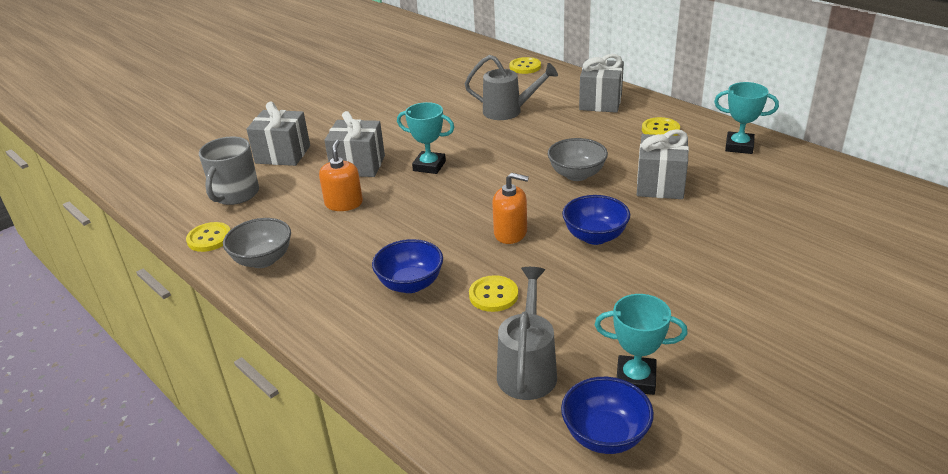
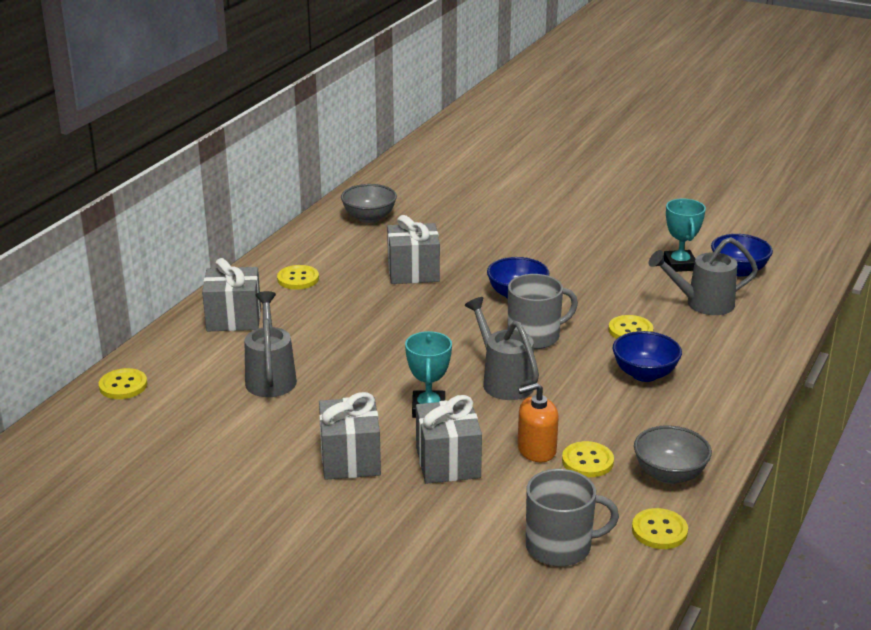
camera: 110 degrees left, 5 degrees down
grey gift [246,102,310,166] -> grey gift moved to [319,392,381,480]
orange soap dispenser [492,173,529,244] -> grey mug [508,274,578,349]
grey bowl [548,138,608,181] -> grey bowl moved to [341,184,397,223]
turquoise trophy [714,82,779,154] -> none
none -> grey watering can [465,297,539,400]
none -> yellow button [562,441,614,477]

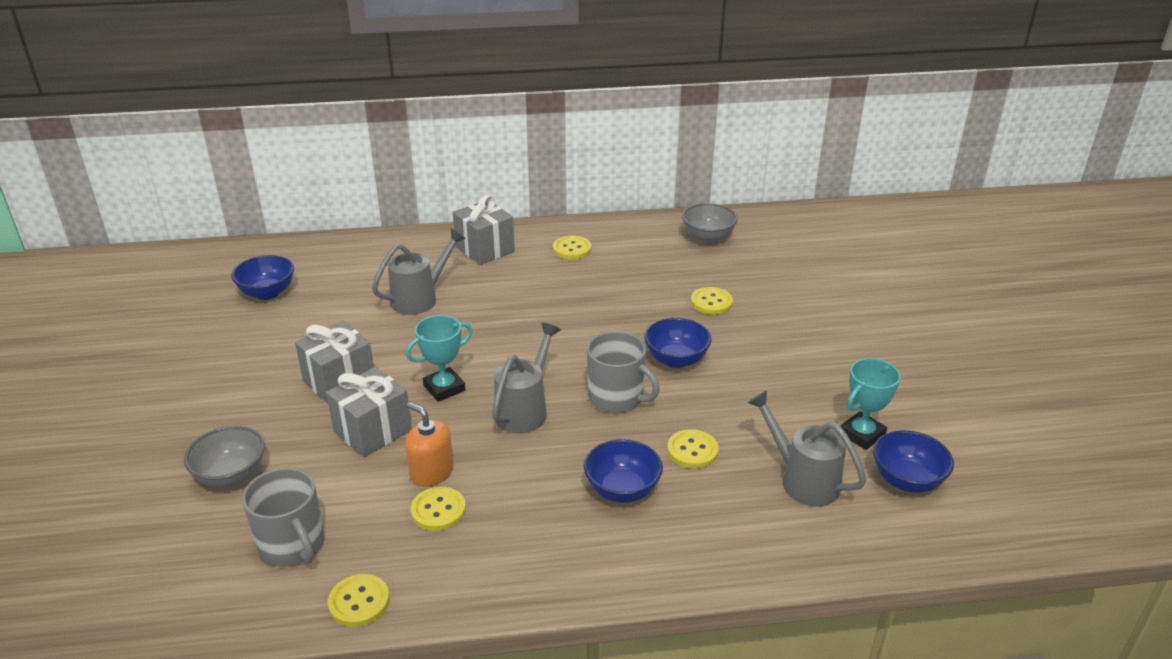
camera: 55 degrees right, 5 degrees up
yellow button [99,368,147,399] -> yellow button moved to [691,287,733,315]
grey gift [387,215,440,284] -> none
grey bowl [634,426,712,484] -> grey bowl moved to [184,426,265,488]
none -> blue bowl [232,255,294,300]

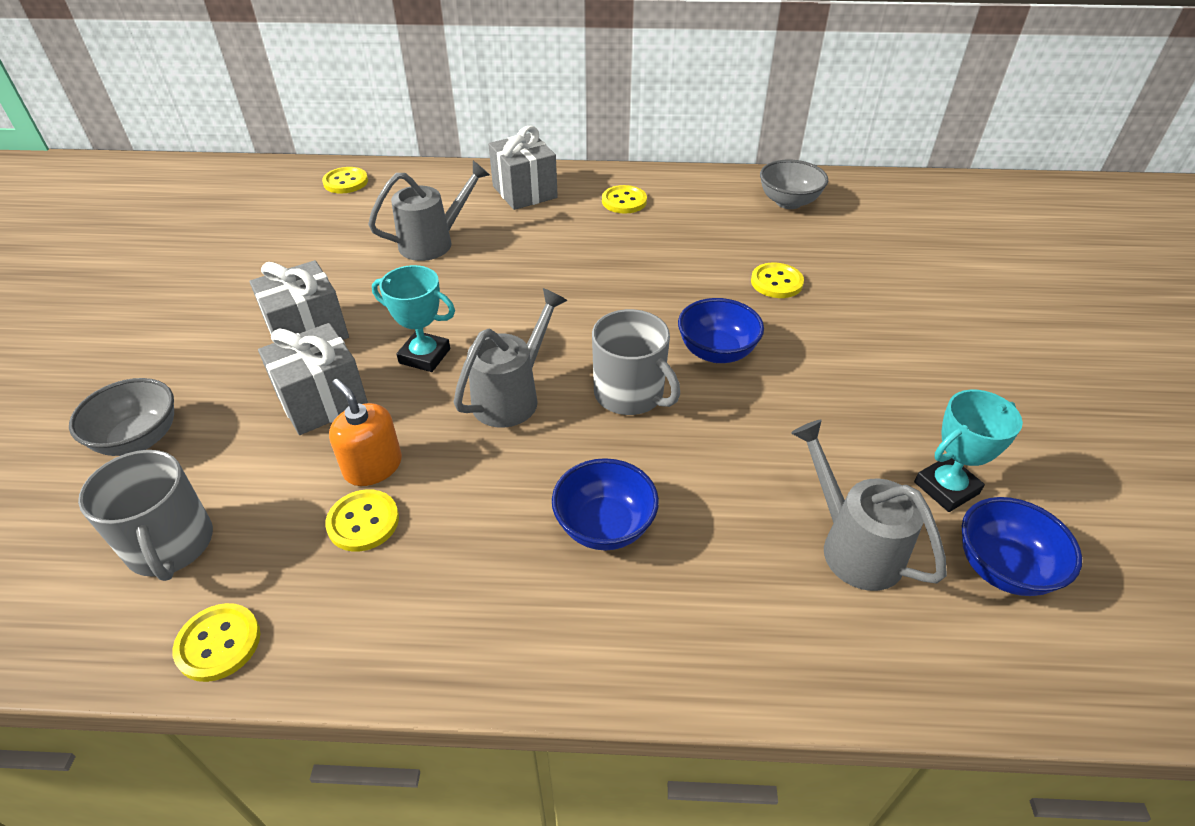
camera: 10 degrees right, 10 degrees up
blue bowl [232,255,294,300] -> none
turquoise trophy [406,315,472,402] -> turquoise trophy turned 45 degrees clockwise [372,265,455,372]
yellow button [667,429,718,469] -> yellow button moved to [322,167,368,194]

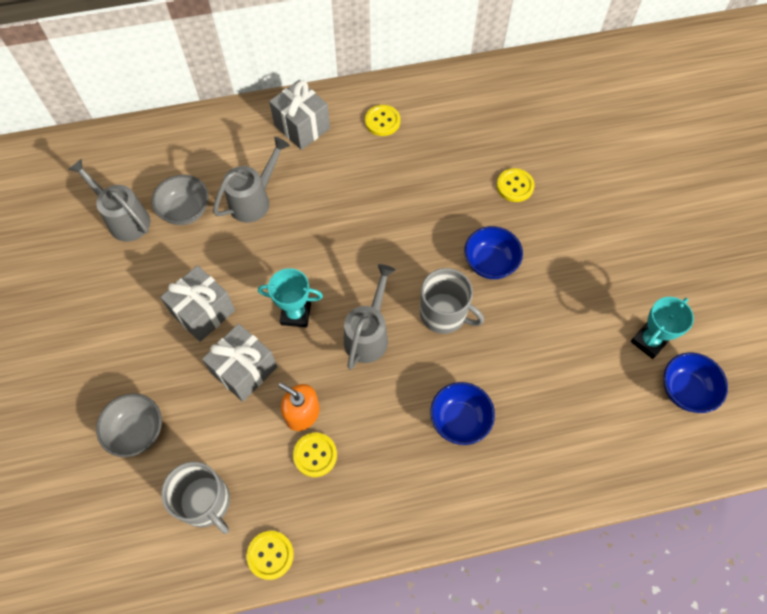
camera: 15 degrees left, 20 degrees up
yellow button [322,167,368,194] -> none
grey bowl [760,160,828,209] -> grey bowl moved to [152,175,208,225]
grey watering can [791,420,947,591] -> grey watering can moved to [68,158,150,242]

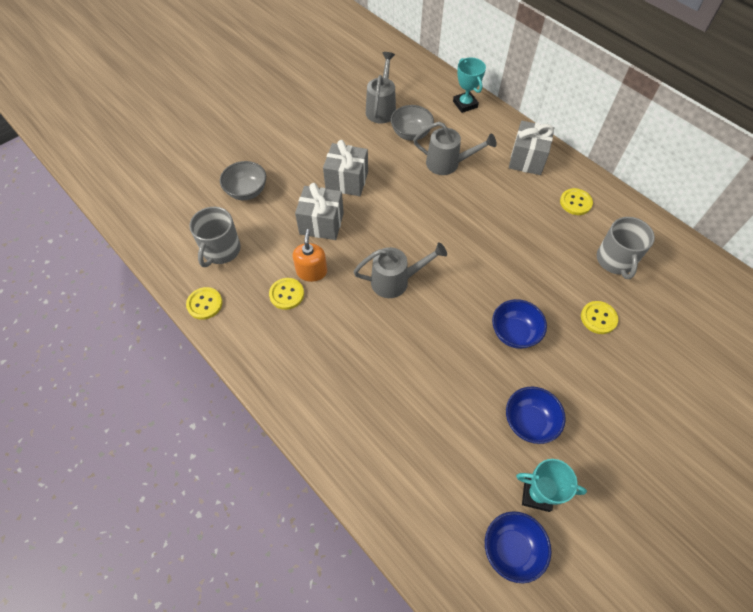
camera: 60 degrees right, 5 degrees down
turquoise trophy [258,268,323,328] -> turquoise trophy moved to [453,58,486,113]
grey mug [420,268,484,334] -> grey mug moved to [597,217,655,279]
blue bowl [430,382,495,445] -> blue bowl moved to [506,387,566,444]

